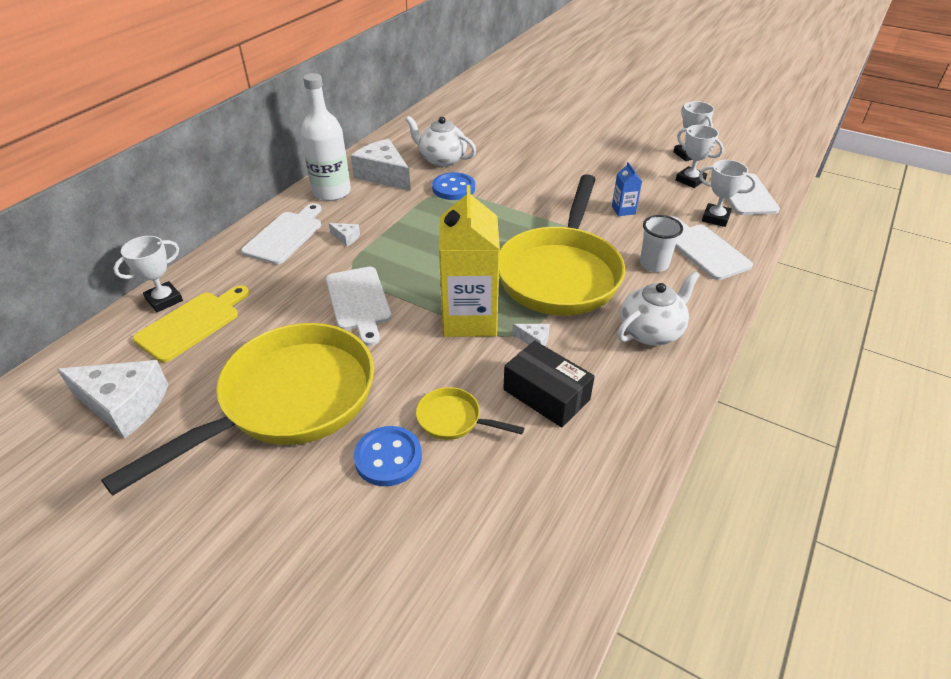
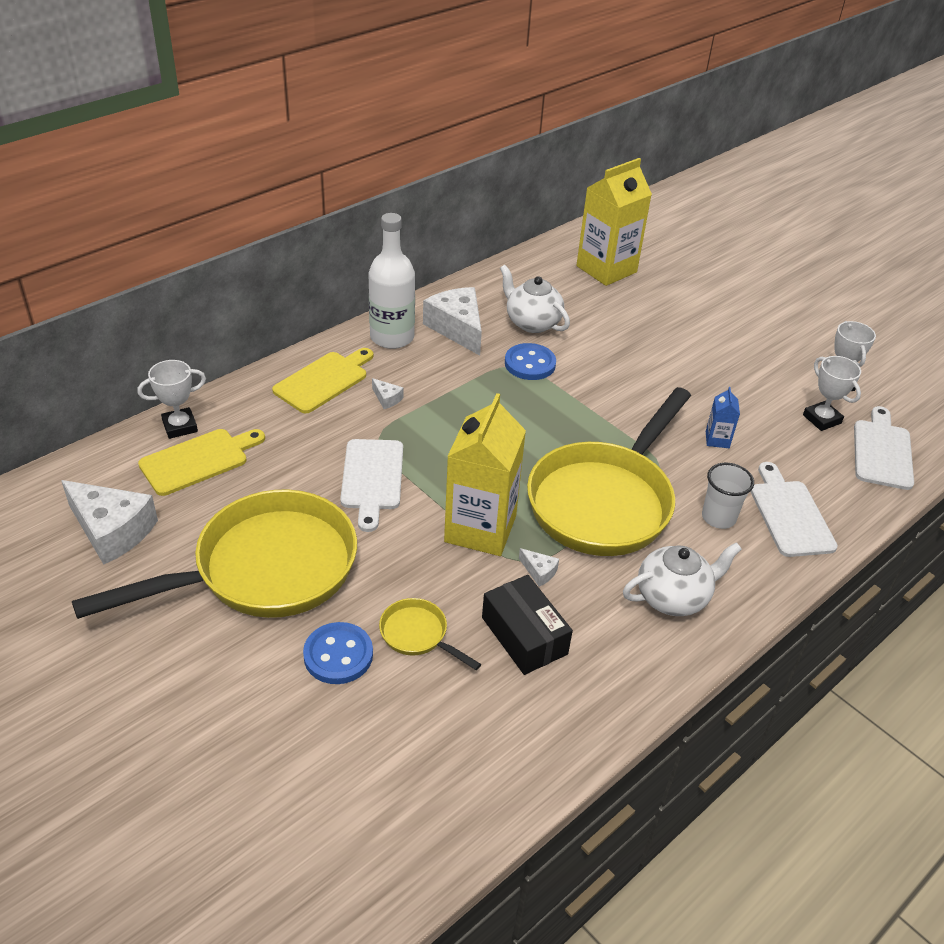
camera: 15 degrees right, 0 degrees up
white cutting board [241,203,322,265] -> yellow cutting board [272,348,373,413]
white trophy [699,160,756,227] -> none
none -> yellow carton [576,158,652,286]

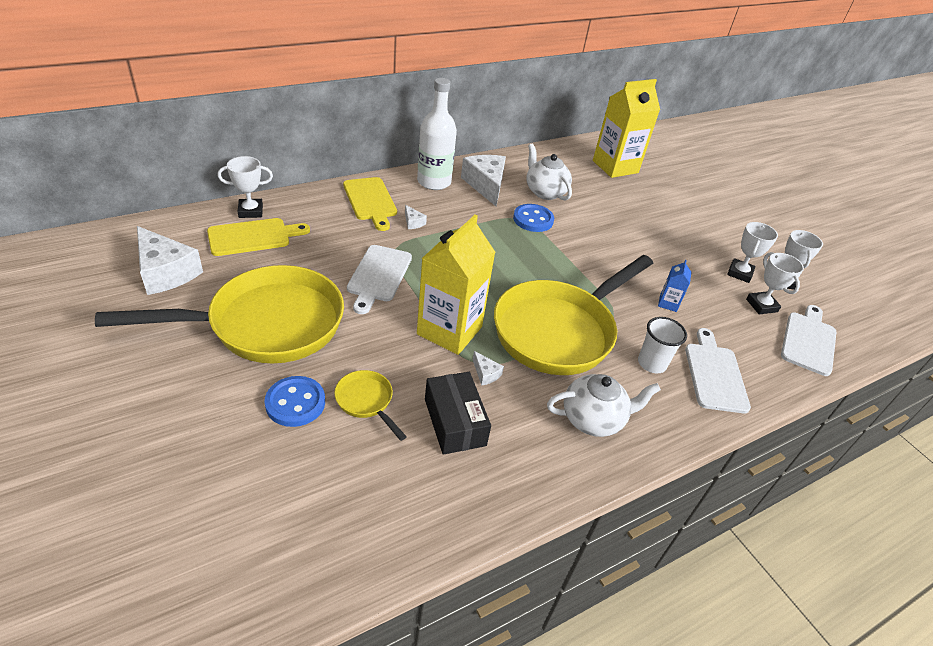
camera: 10 degrees right, 0 degrees up
yellow cutting board [272,348,373,413] -> yellow cutting board turned 105 degrees clockwise [343,177,397,231]
none -> white trophy [727,222,778,283]

